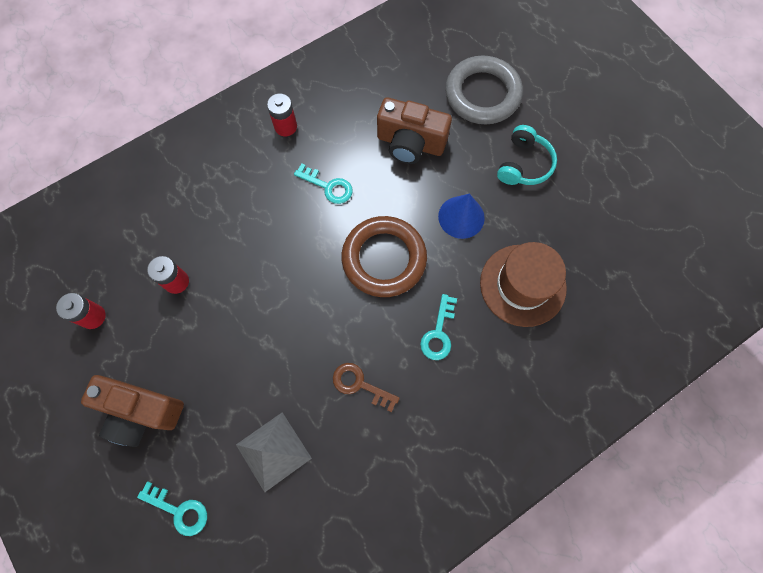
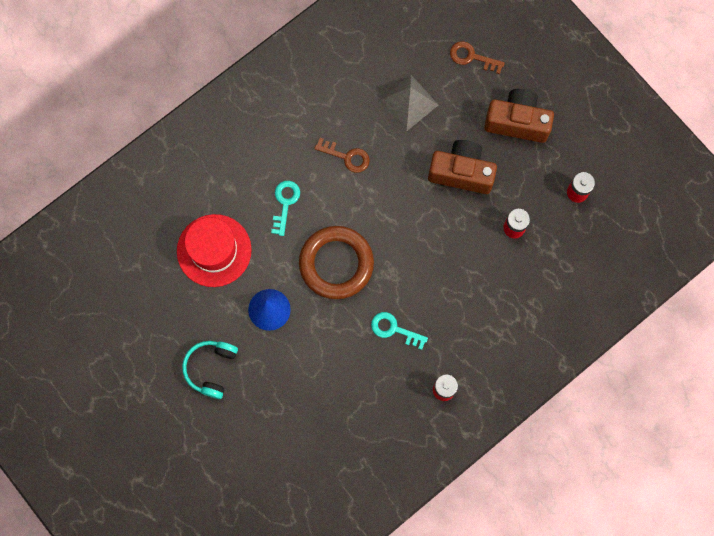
camera: 175 degrees right, 5 degrees up
turquoise key [137,482,207,536] -> brown key [450,41,505,74]
brown camera [377,97,452,164] -> brown camera moved to [428,140,497,194]
grey ring [445,55,523,124] -> none
brown hat [480,242,567,327] -> red hat [177,214,252,287]

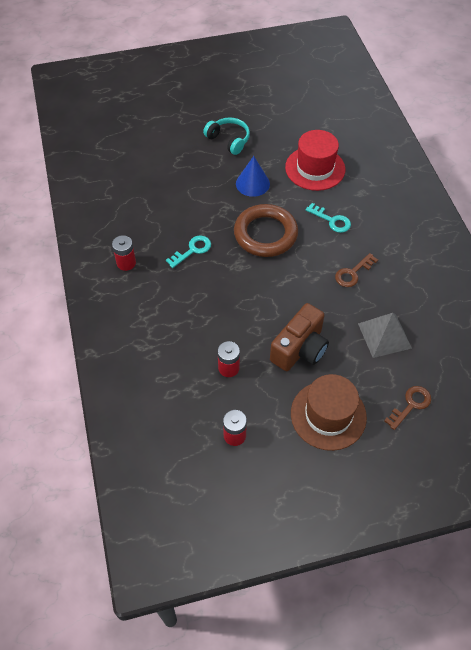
camera: 115 degrees right, 20 degrees down
brown camera [484,89,554,143] -> brown hat [291,374,367,451]

